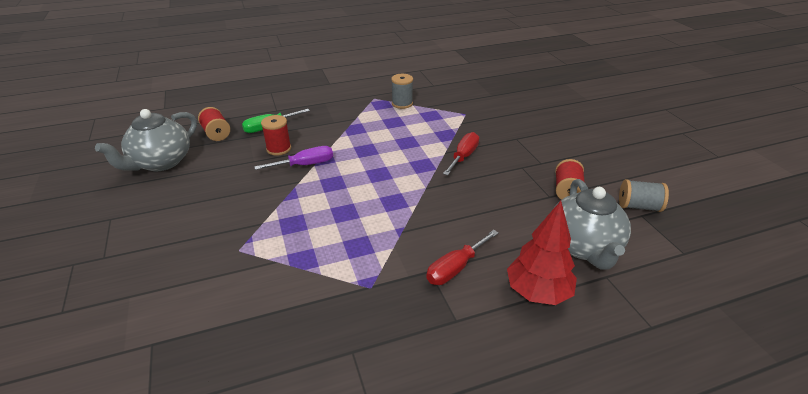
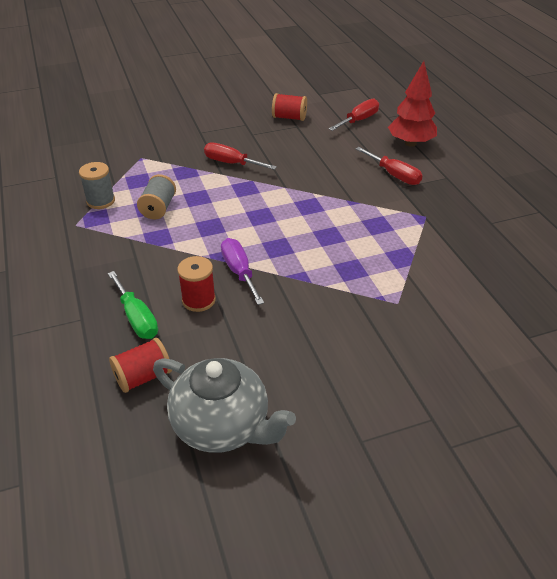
camera: 90 degrees left, 5 degrees up
grey teapot [553,179,631,270] -> red screwdriver [329,99,379,131]
grey spool [619,179,669,212] -> grey spool moved to [137,174,176,220]

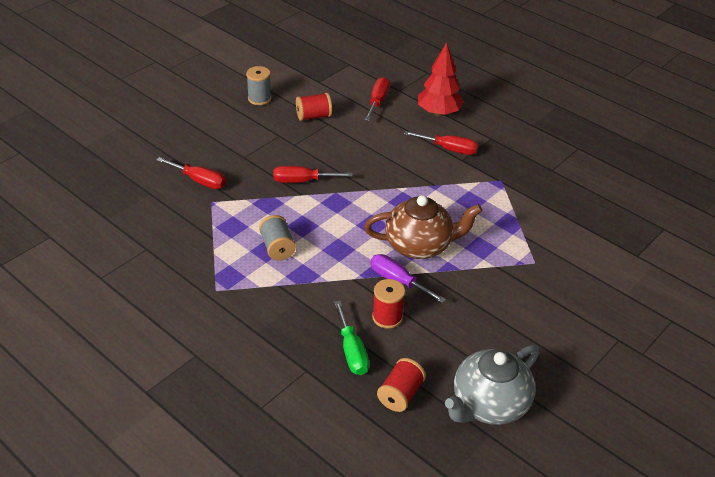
camera: 30 degrees left, 0 degrees up
grey spool [79,162,115,209] -> grey spool moved to [246,66,272,105]
green screwdriver [108,271,158,339] -> green screwdriver turned 45 degrees clockwise [334,301,369,375]
grey teapot [153,358,296,453] -> grey teapot turned 135 degrees clockwise [445,345,539,425]
none -> red screwdriver [156,157,226,189]
none -> brown teapot [364,195,482,259]

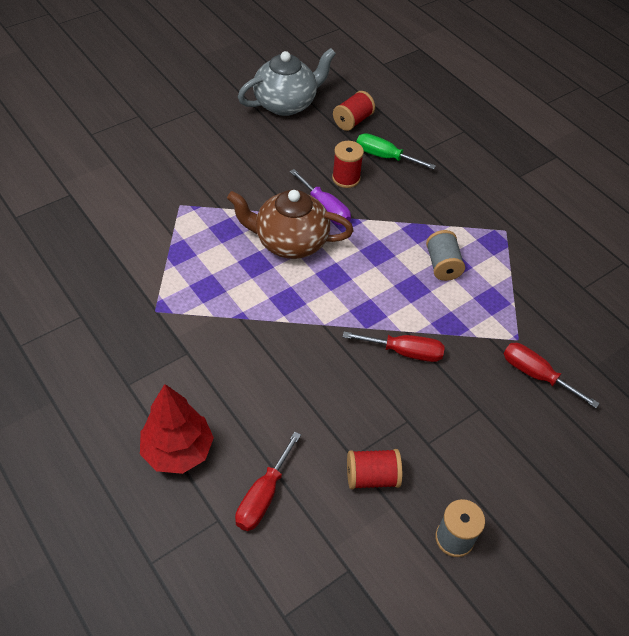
camera: 170 degrees left, 10 degrees up
green screwdriver [334,301,369,375] -> green screwdriver turned 60 degrees counterclockwise [356,133,436,170]
red screwdriver [404,131,478,155] -> none

